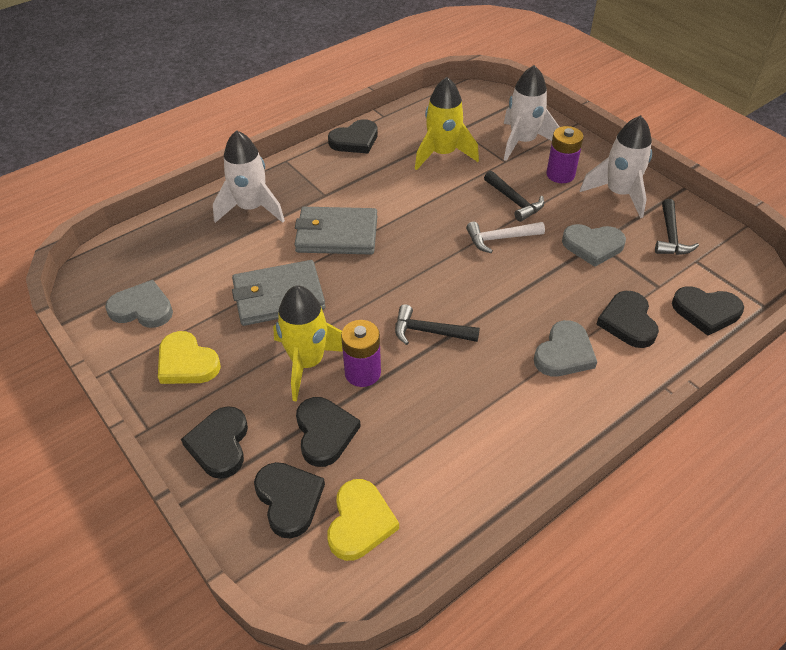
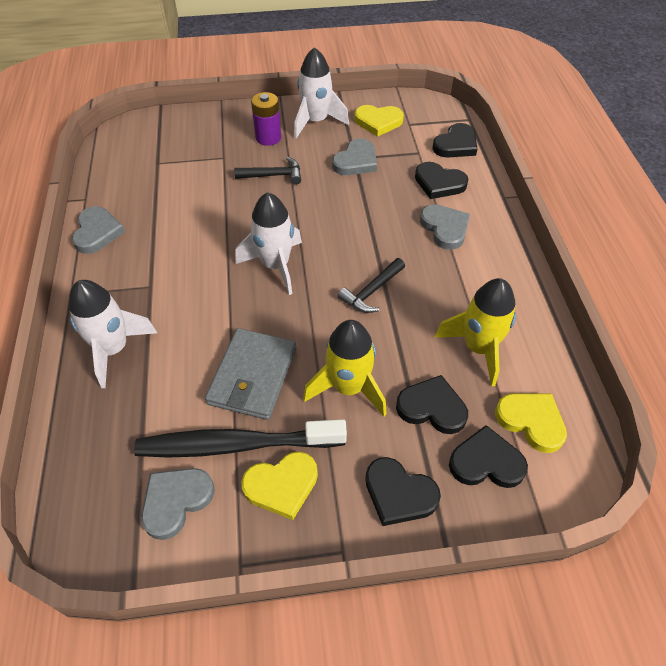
camera: 60 degrees left, 5 degrees up
grey wallet [294,207,377,255] -> none
black heart [328,119,378,154] -> grey heart [72,206,125,254]
purple battery [341,320,381,387] -> none
yellow rocket [415,77,479,170] -> yellow rocket moved to [435,278,516,387]
white hammer [466,222,545,253] -> none
white rocket [504,65,559,161] -> white rocket moved to [235,192,302,295]
black hammer [655,199,699,255] -> yellow heart [354,105,404,137]
none -> black toothbrush [134,419,347,458]

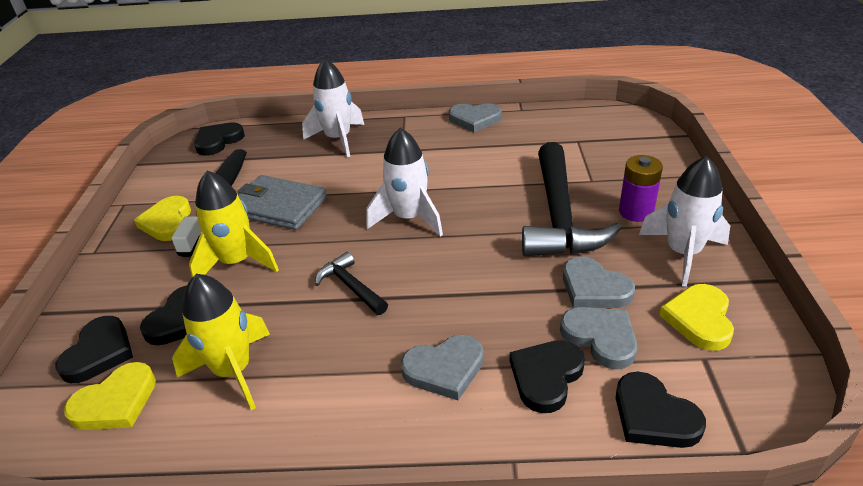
camera: 100 degrees right, 15 degrees down
grey heart [141,468,215,540] -> grey heart moved to [560,307,637,369]
black hammer [234,157,301,185] -> black hammer [522,142,622,256], size x2.07
black heart [365,457,441,526] -> black heart moved to [194,122,245,156]

